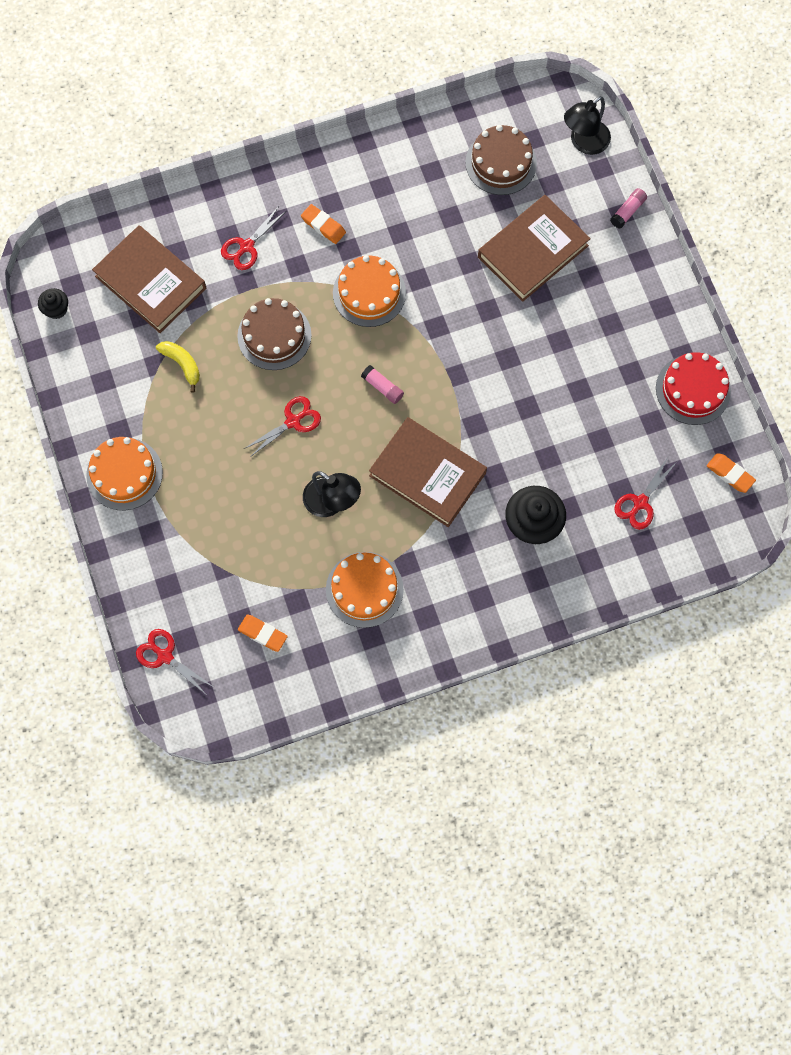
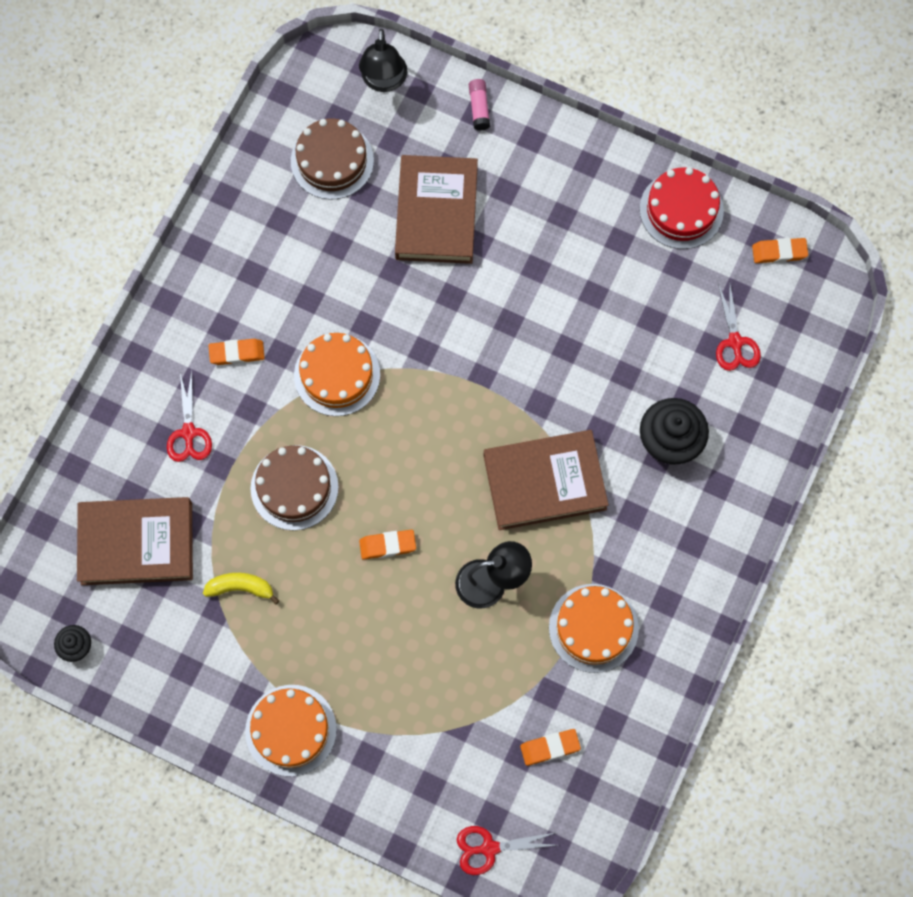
camera: 45 degrees left, 0 degrees up
red scissors [244,396,321,457] -> orange eraser [359,530,416,559]
pink glue stick [361,365,404,404] -> none

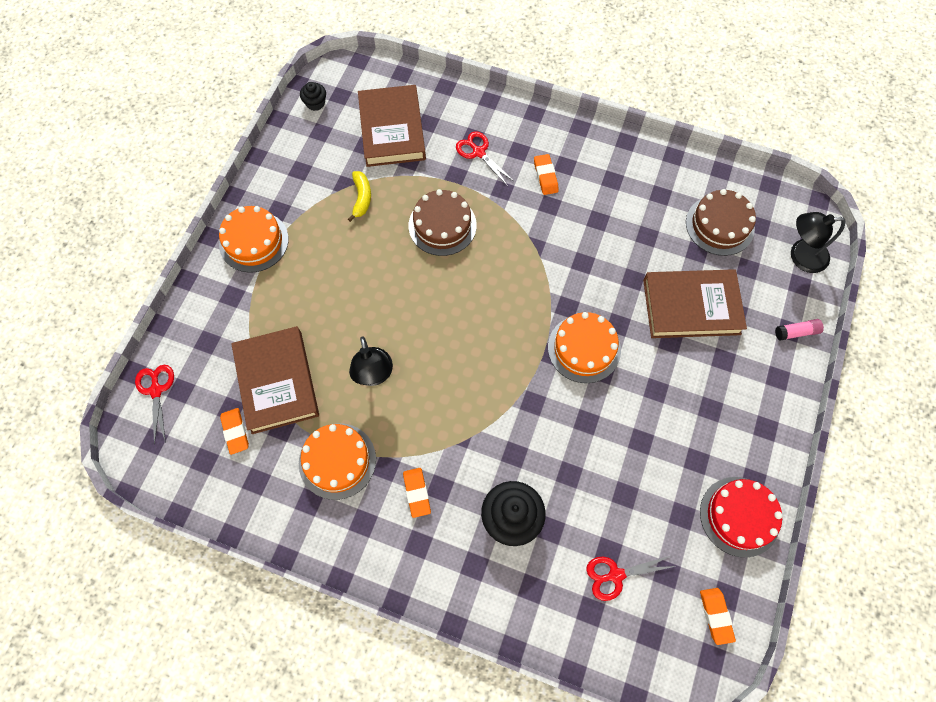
camera: 85 degrees right, 5 degrees down
red scissors [167,370,212,462] -> red scissors turned 60 degrees clockwise [456,131,515,186]
orange cake [294,333,380,416] -> orange cake moved to [548,312,621,383]
orange eraser [359,530,416,559] -> orange eraser moved to [403,468,431,518]
brown book [483,430,609,530] -> brown book moved to [231,326,319,434]

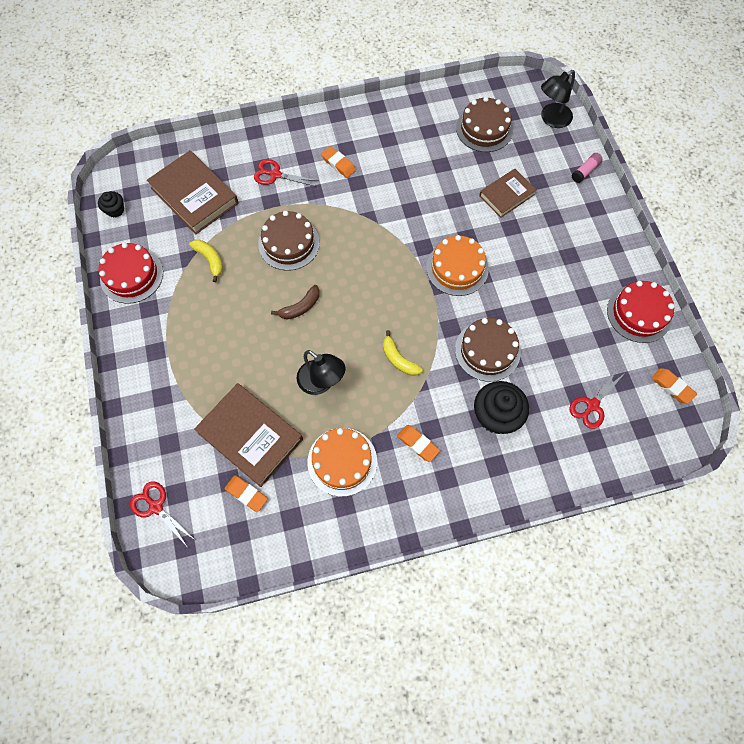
camera: 35 degrees left, 0 degrees up
orange cake [219,206,289,273] -> none
brown book [643,269,747,338] -> brown book [479,169,536,218], size x0.61
none -> red cake [98,242,163,304]
none -> brown banana [271,285,320,319]
none -> yellow banana [383,330,423,376]
none -> brown cake [455,318,521,382]

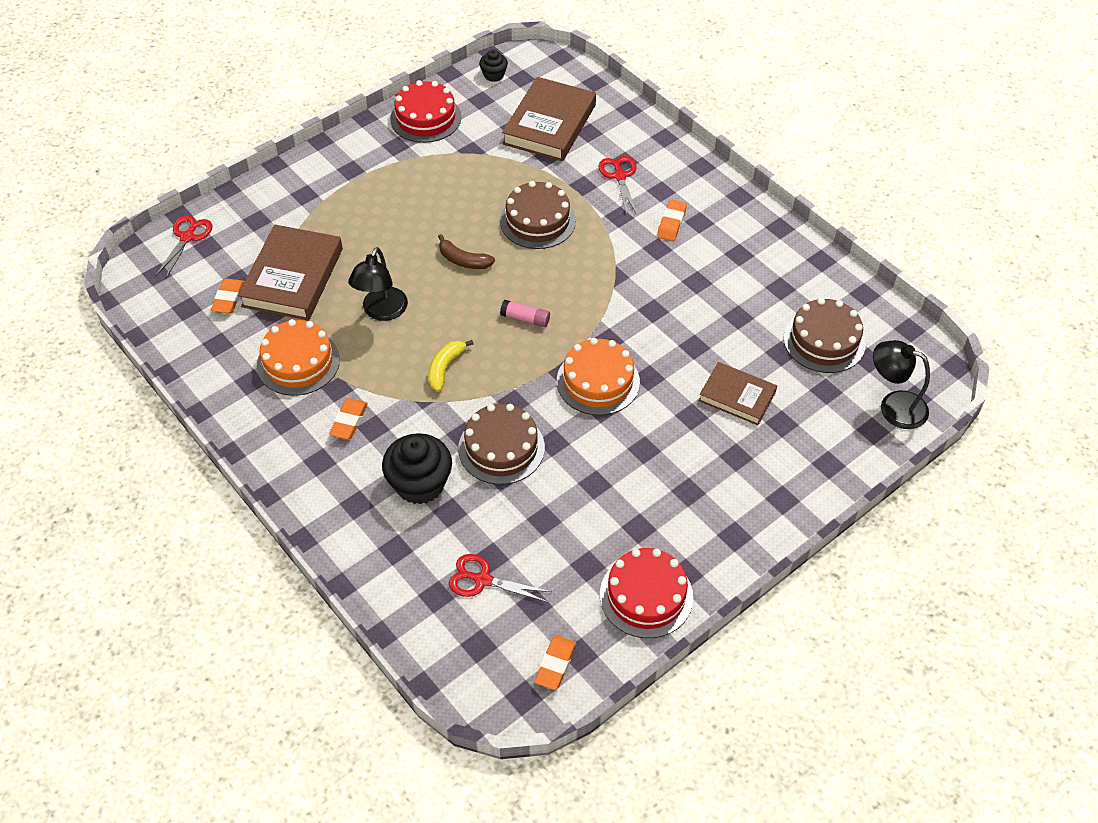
camera: 65 degrees right, 15 degrees down
yellow banana [189,240,223,282] -> none
pink glue stick [572,153,603,183] -> pink glue stick moved to [500,300,550,327]

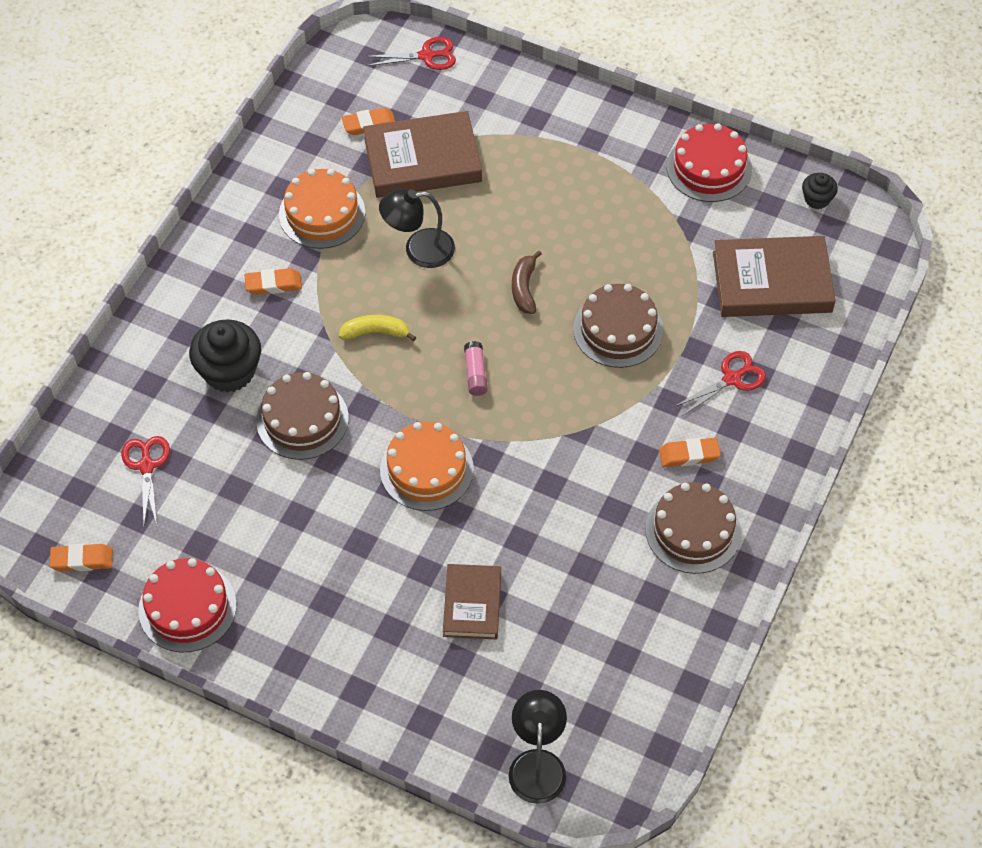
camera: 65 degrees right, 5 degrees up
brown cake [783,298,866,373] -> brown cake moved to [646,482,741,574]

